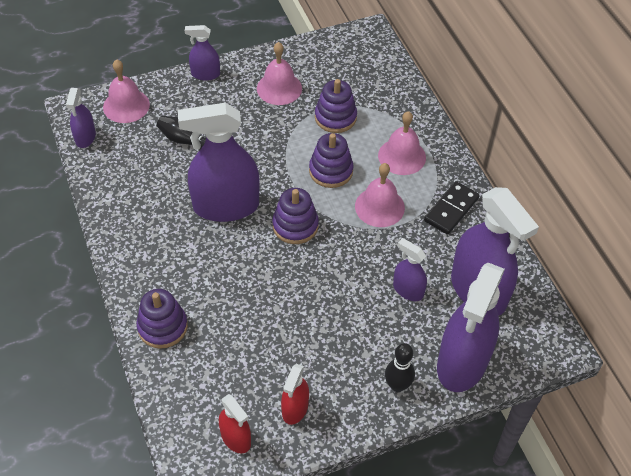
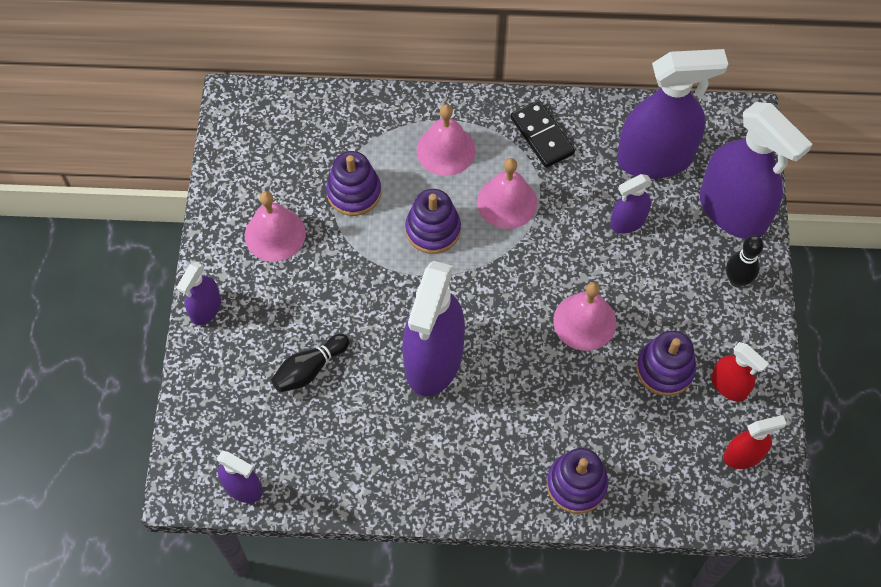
camera: 65 degrees left, 10 degrees up
pink bell [103,59,150,123] -> pink bell moved to [554,282,616,351]
purple stacking toy [272,188,319,244] -> purple stacking toy moved to [636,331,696,396]

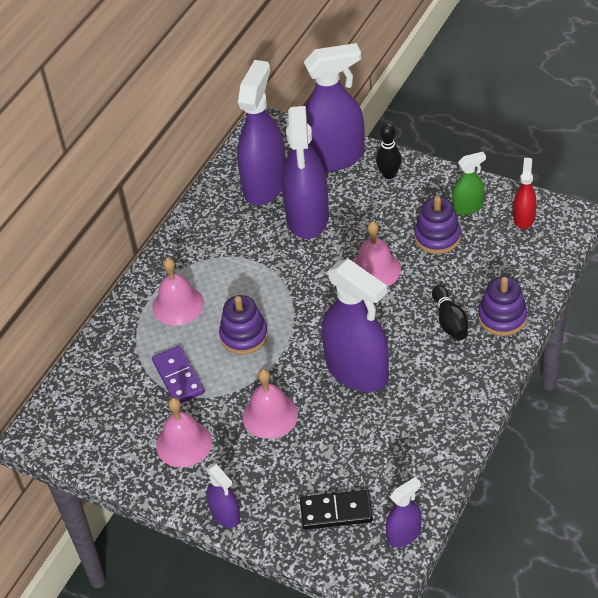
camera: 60 degrees left, 15 degrees down
black bowling pin [271,334,350,393] -> black bowling pin moved to [432,285,468,340]
purple stacking toy [326,151,381,216] -> purple domino [152,346,205,403]
pink bell [477,158,537,229] -> pink bell moved to [243,369,298,439]
black domino [510,100,575,168] -> black domino moved to [300,490,373,530]
purple spray bottle [610,174,652,234] -> purple spray bottle [282,106,329,239], size x2.04
red spray bottle [711,342,769,402] -> green spray bottle [452,152,486,215]

